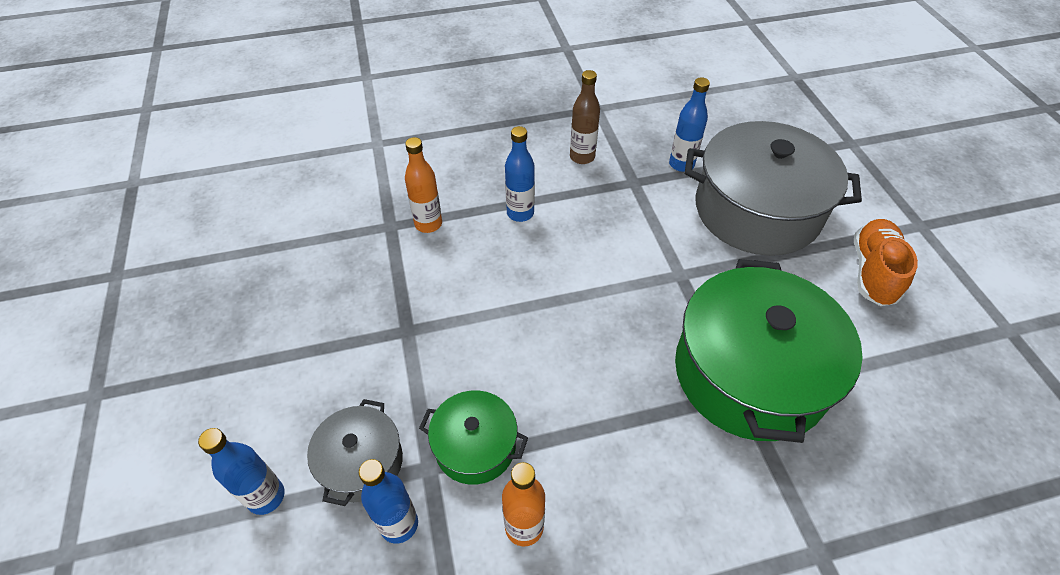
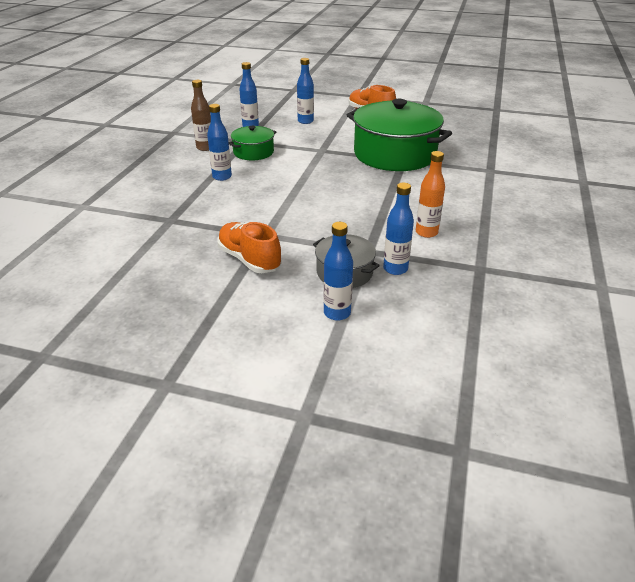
camera: 60 degrees left, 15 degrees down
orange bottle [405,137,442,233] -> none
green pot [419,391,528,485] -> green pot moved to [229,126,276,160]
grey pot [685,121,862,256] -> blue bottle [297,58,314,124]
none -> orange shoe [217,222,282,273]

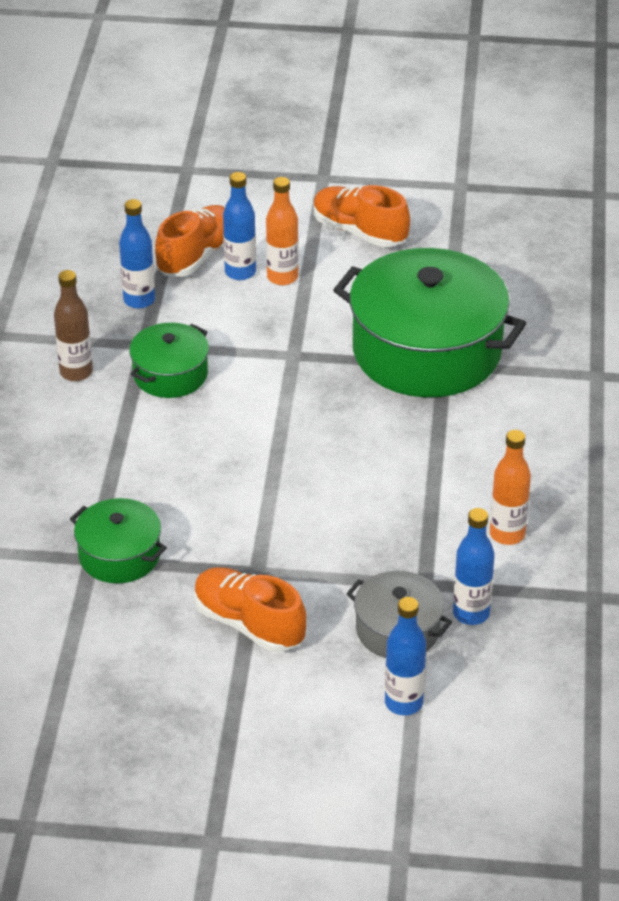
camera: 10 degrees left, 5 degrees up
blue bottle [207,104,232,181] -> none
none -> green pot [70,498,167,583]
none -> orange shoe [155,205,225,277]
none -> orange bottle [266,177,299,285]

